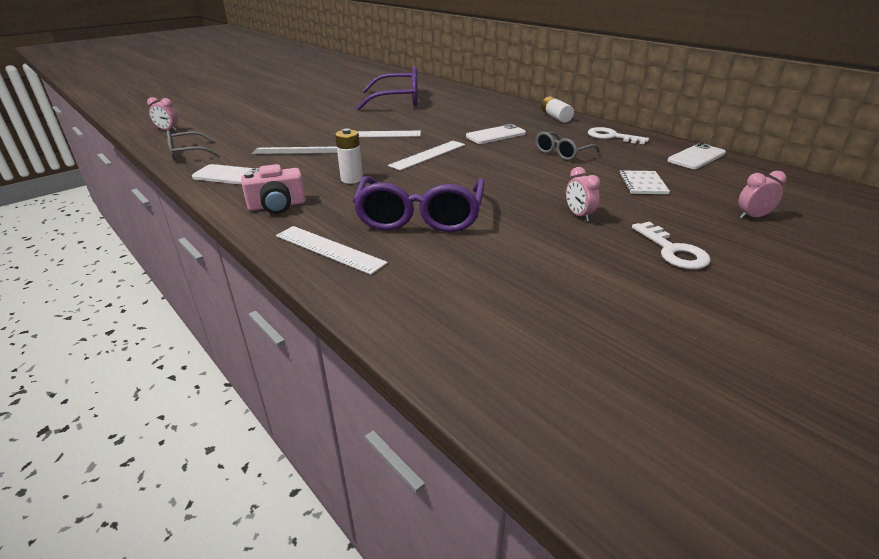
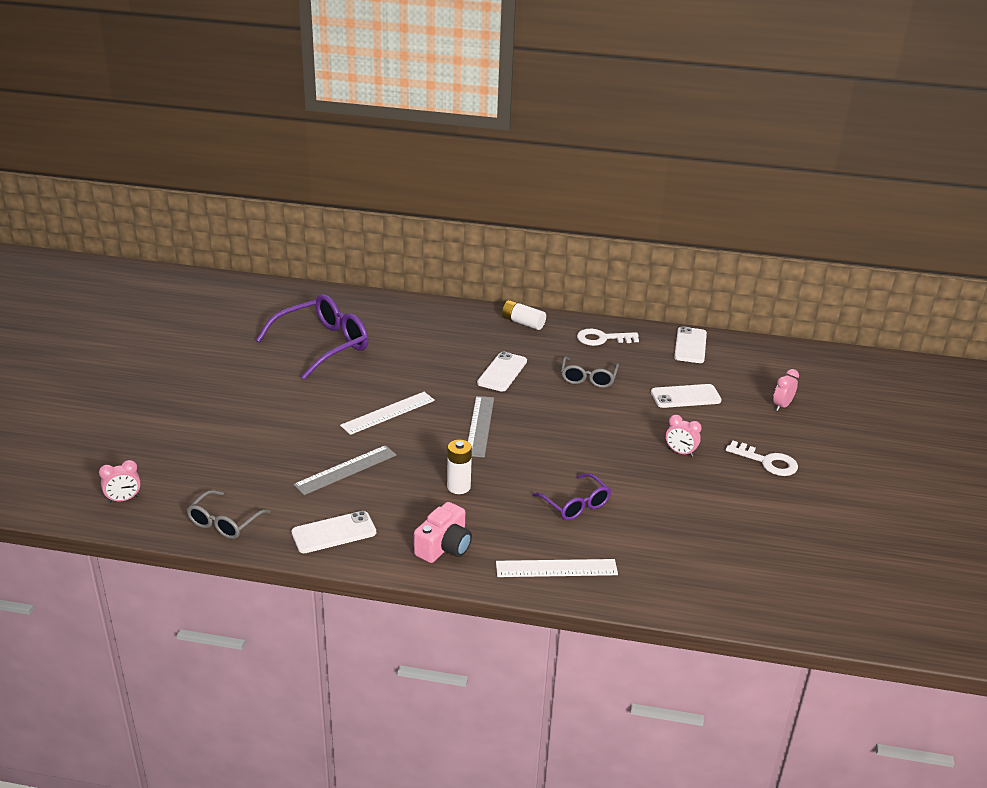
camera: 40 degrees left, 0 degrees up
purple glasses [353,176,485,232] -> purple glasses [532,473,611,520], size x0.56
white ruler [388,141,465,171] -> grey ruler [468,396,494,458]
white notebook [619,170,670,194] -> white phone [651,384,722,408]

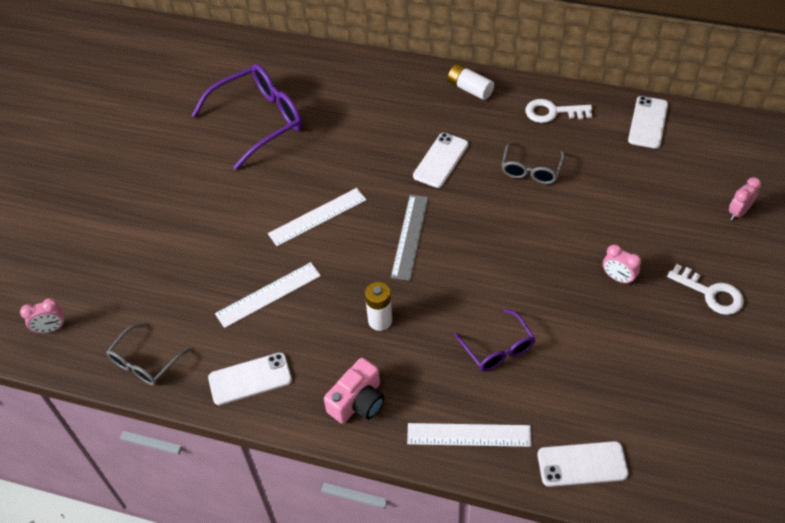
camera: 10 degrees right, 20 degrees up
grey ruler [293,445,397,495] -> white ruler [215,262,321,328]
white phone [651,384,722,408] -> white phone moved to [538,441,629,487]

